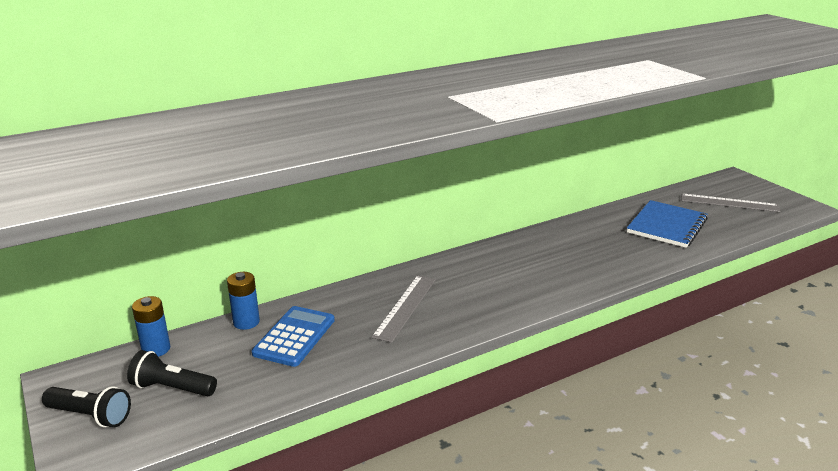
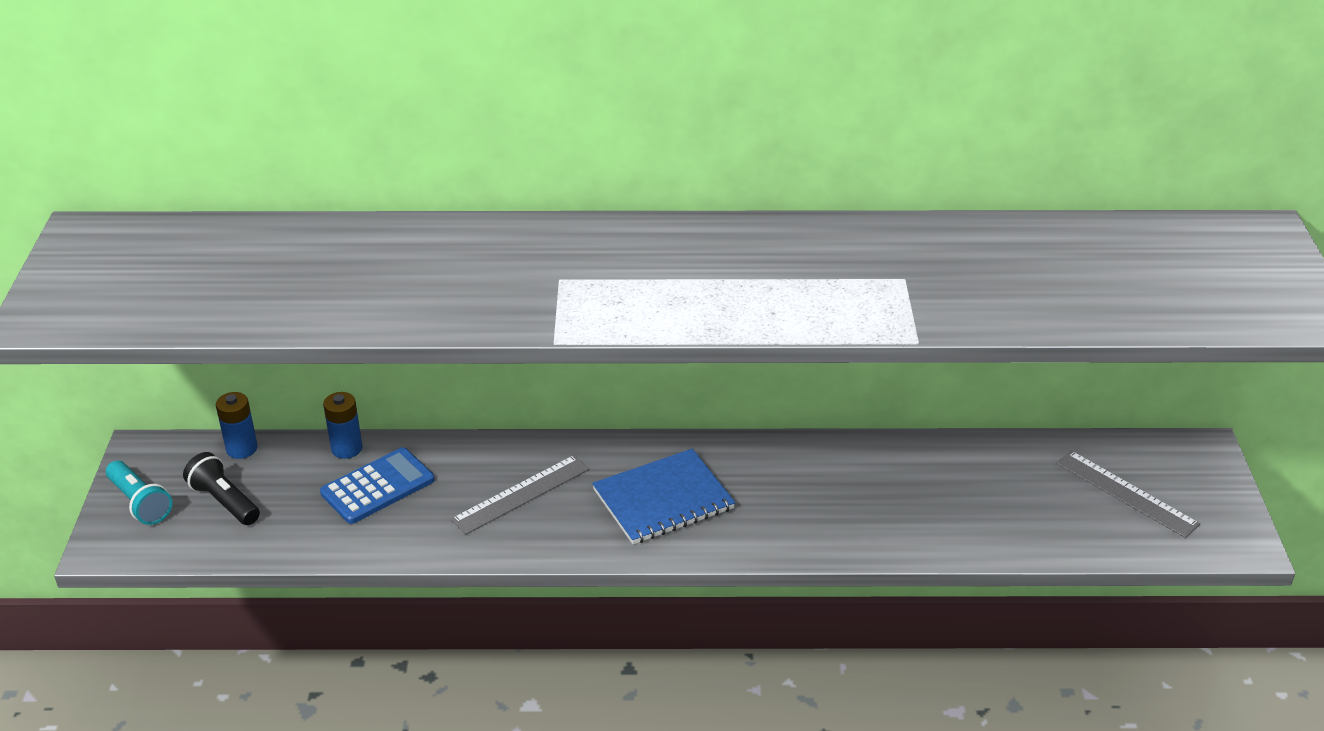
camera: 30 degrees right, 10 degrees up
black flashlight [42,386,131,428] -> turquoise flashlight [106,460,173,525]
blue notebook [627,200,708,248] -> blue notebook moved to [592,449,736,544]

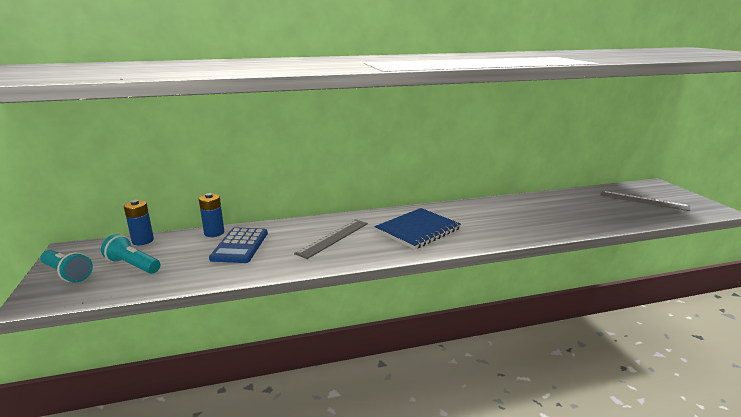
camera: 15 degrees left, 15 degrees down
black flashlight [183,452,260,525] -> turquoise flashlight [101,234,160,274]
blue calculator [320,447,435,524] -> blue calculator turned 150 degrees clockwise [209,227,268,263]

